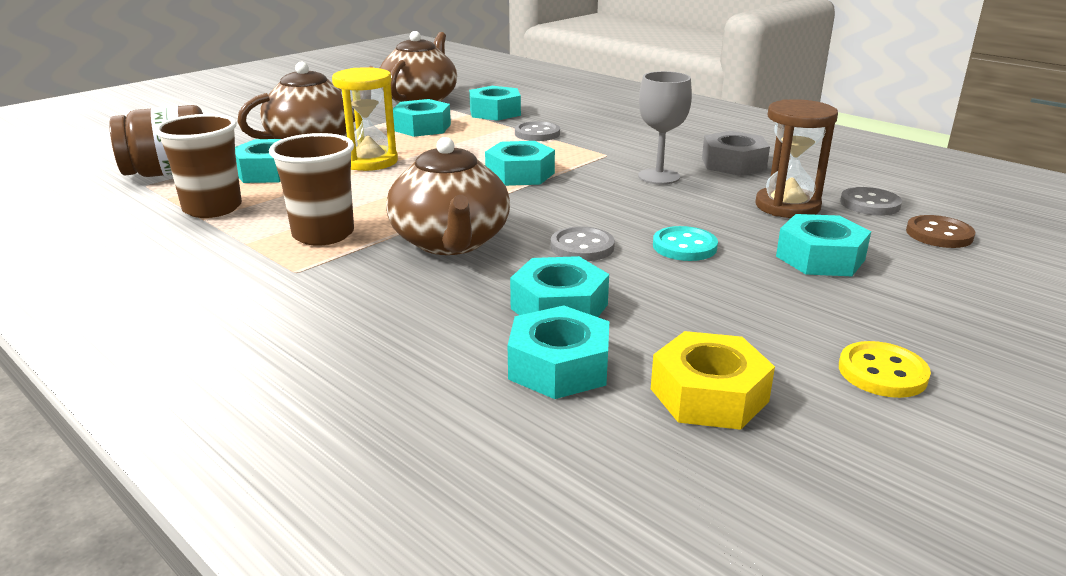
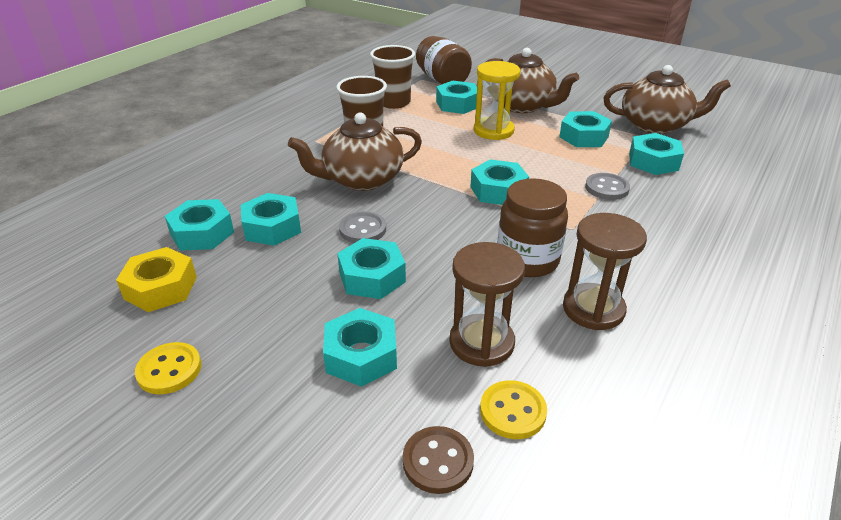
camera: 80 degrees right, 10 degrees up
grey goblet [638,71,692,184] -> brown jar [498,178,568,278]
turquoise button [653,226,718,261] -> turquoise nut [337,238,406,299]
grey nut [702,131,770,176] -> brown hourglass [563,213,647,330]
grey button [840,187,902,216] -> yellow button [480,380,547,439]

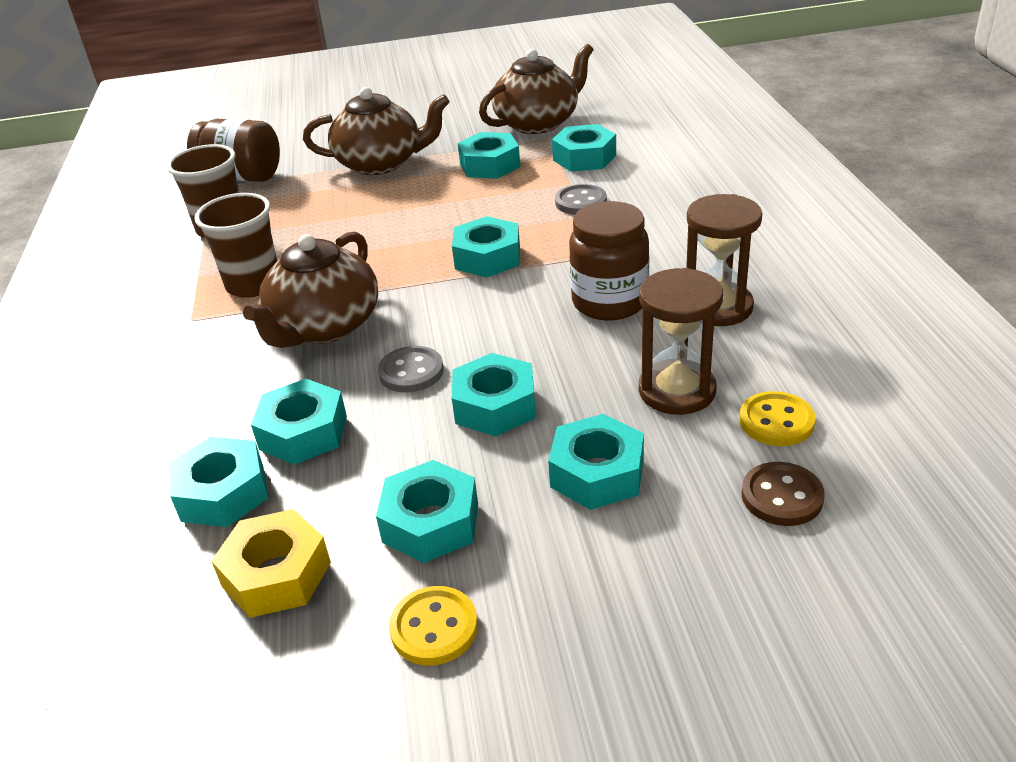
camera: 40 degrees left, 0 degrees up
turquoise nut [436,81,477,114] -> turquoise nut moved to [376,460,478,563]
yellow hourglass [474,61,521,140] -> none

